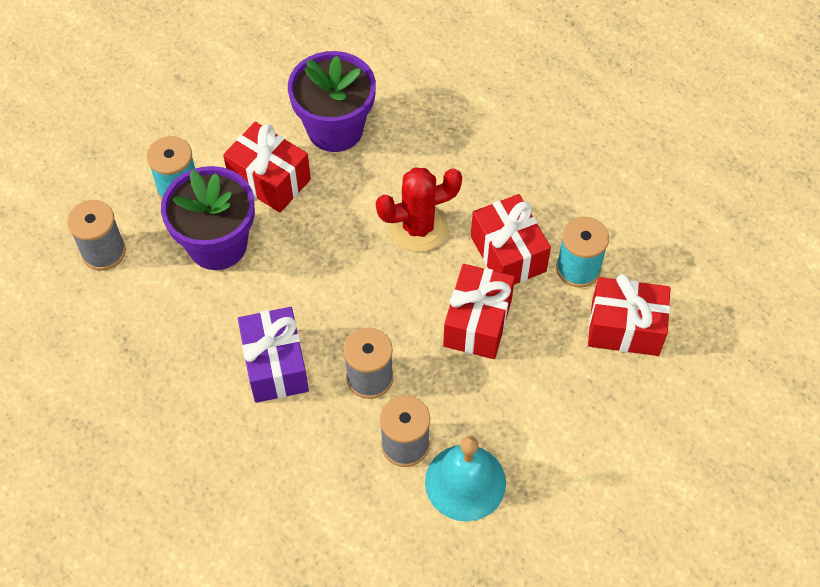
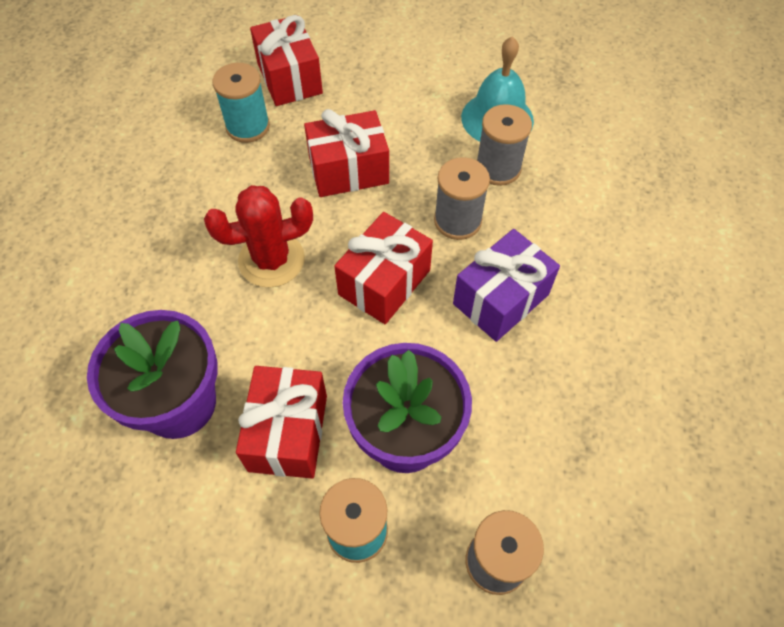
camera: 120 degrees left, 0 degrees up
red cactus [376,167,462,252] -> red cactus turned 60 degrees counterclockwise [204,185,313,288]
red gift [471,194,551,285] -> red gift moved to [334,212,433,324]

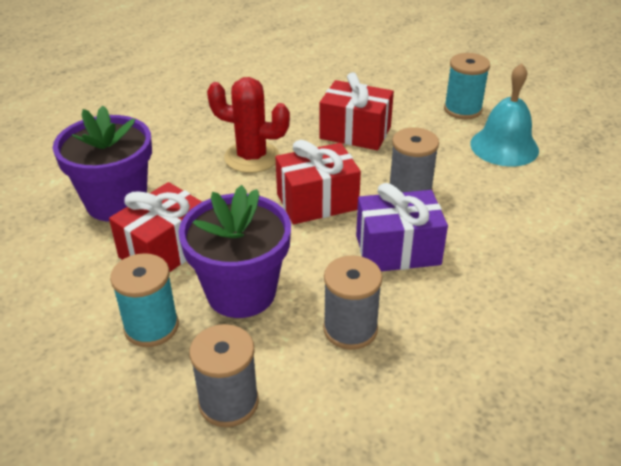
camera: 35 degrees right, 20 degrees down
turquoise spool [212,63,270,143] -> turquoise spool moved to [444,53,490,119]
red gift [250,15,323,106] -> none
grey spool [477,104,532,186] -> grey spool moved to [323,255,382,350]

